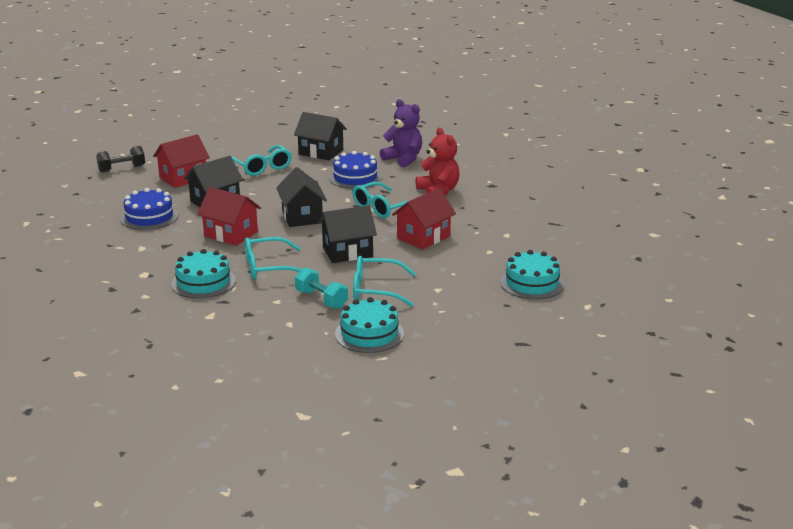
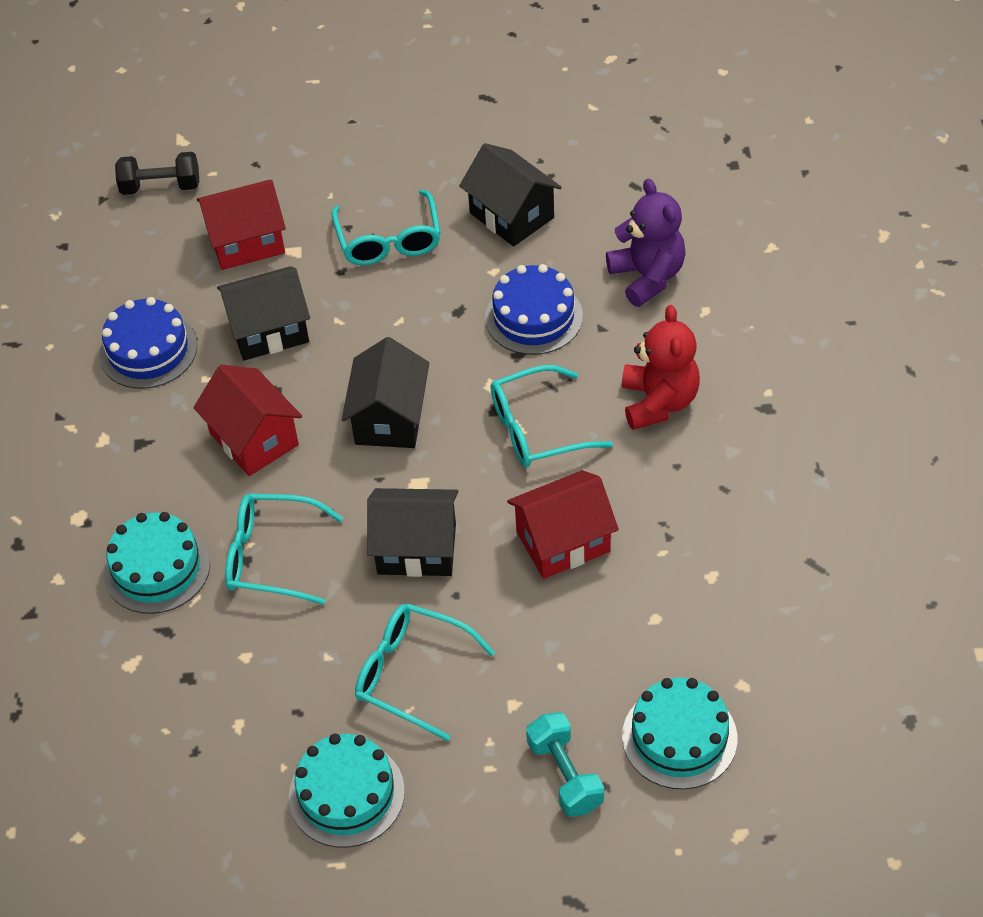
camera: 25 degrees right, 25 degrees up
turquoise dumbbell [295,267,348,309] -> turquoise dumbbell moved to [526,712,604,817]

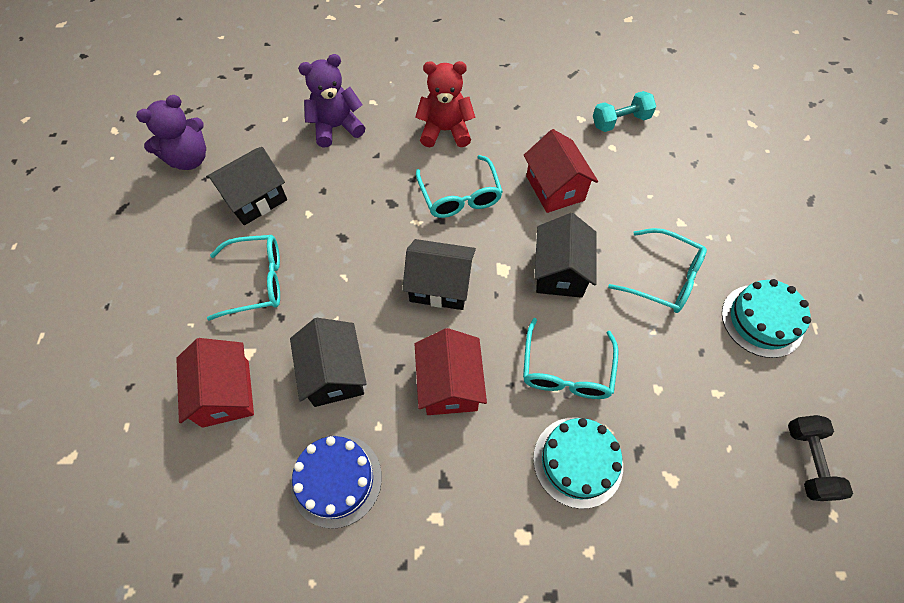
camera: 90 degrees left, 10 degrees up
black dumbbell [115,152,199,195] -> black dumbbell moved to [788,415,853,501]
red house [193,365,302,476] -> red house turned 60 degrees counterclockwise [415,328,487,415]
turquoise glasses [355,603,495,741] -> turquoise glasses turned 90 degrees counterclockwise [608,228,707,313]
blue cake [485,264,583,355] -> none
turquoise dumbbell [526,712,604,817] -> turquoise dumbbell moved to [593,91,656,132]
turquoise cake [622,678,737,789] -> none
none -> purple teddy bear [136,95,206,170]

